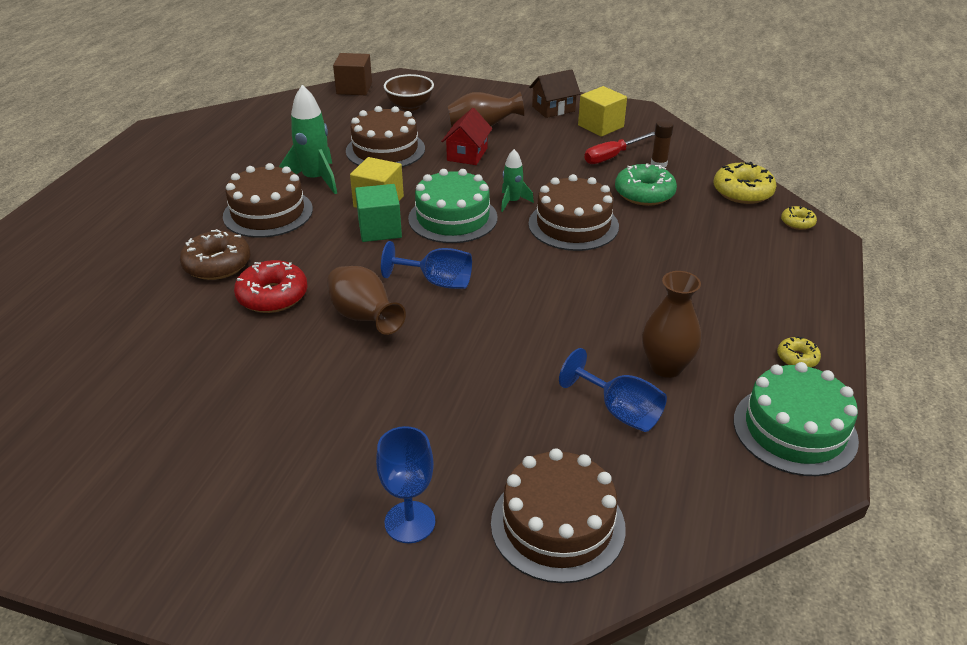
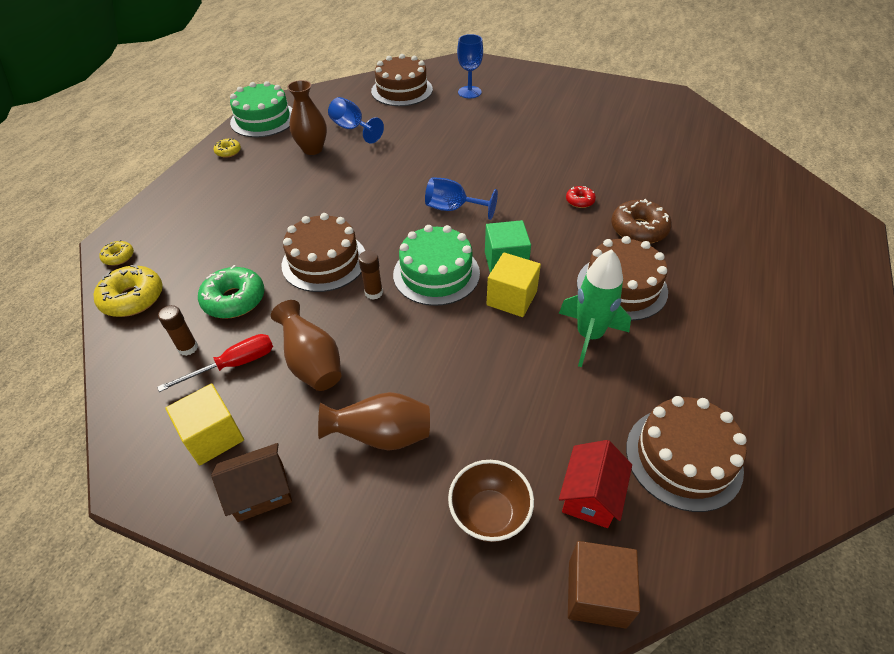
camera: 175 degrees left, 10 degrees up
red donut [234,260,308,313] -> red donut [566,186,596,208], size x0.53
brown vase [327,266,406,335] -> brown vase moved to [271,300,342,391]
brown cake [346,106,425,167] -> brown cake moved to [626,396,747,512]
red house [441,108,492,165] -> red house moved to [559,440,632,528]
green rocket [501,149,534,212] -> brown glue stick [358,251,383,300]

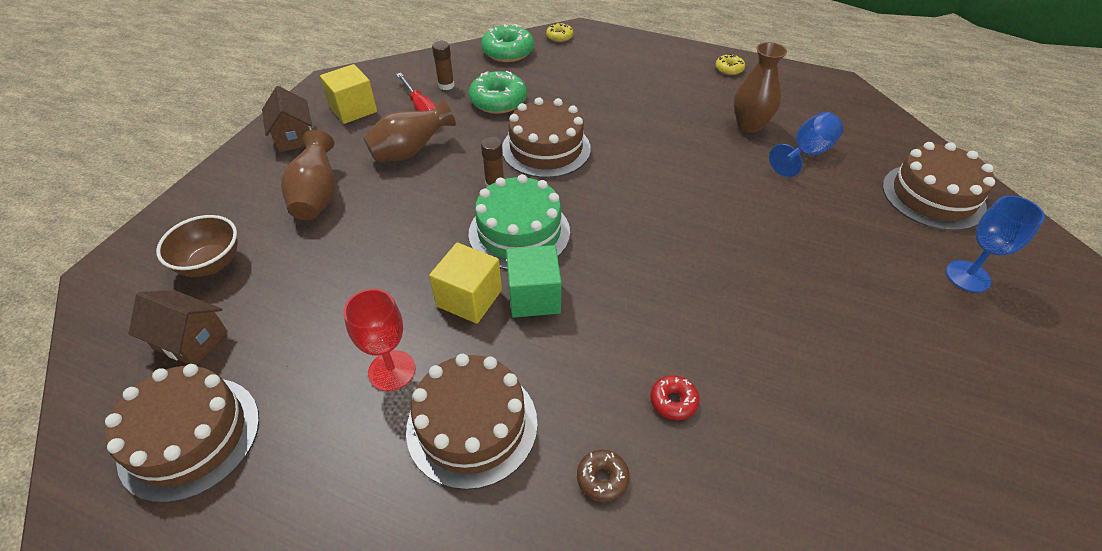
camera: 90 degrees right, 0 degrees up
yellow donut [94,265,163,317] -> green donut [481,24,534,62]
green cake [230,81,292,137] -> none
blue goblet [425,177,498,220] -> none
green rocket [559,249,631,367] -> red goblet [343,289,415,391]
red house [559,440,632,528] -> brown house [128,290,228,366]
brown cube [568,541,640,629] -> none
brown donut [611,199,672,243] -> brown donut [577,450,630,502], size x0.53

